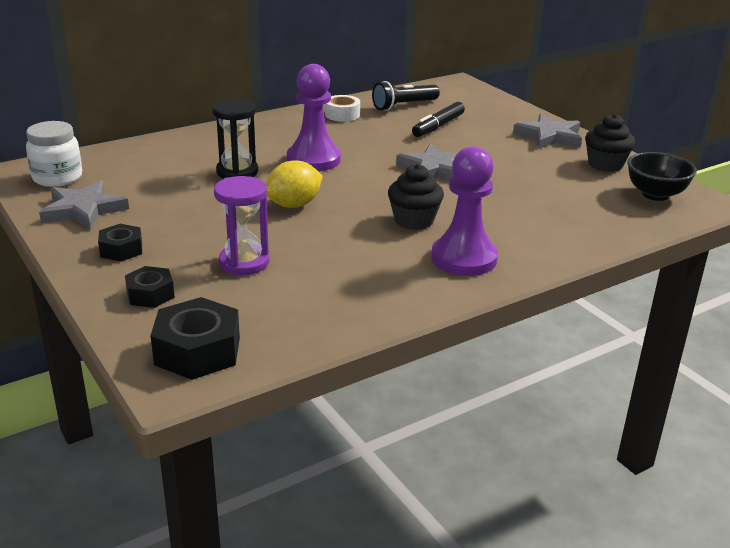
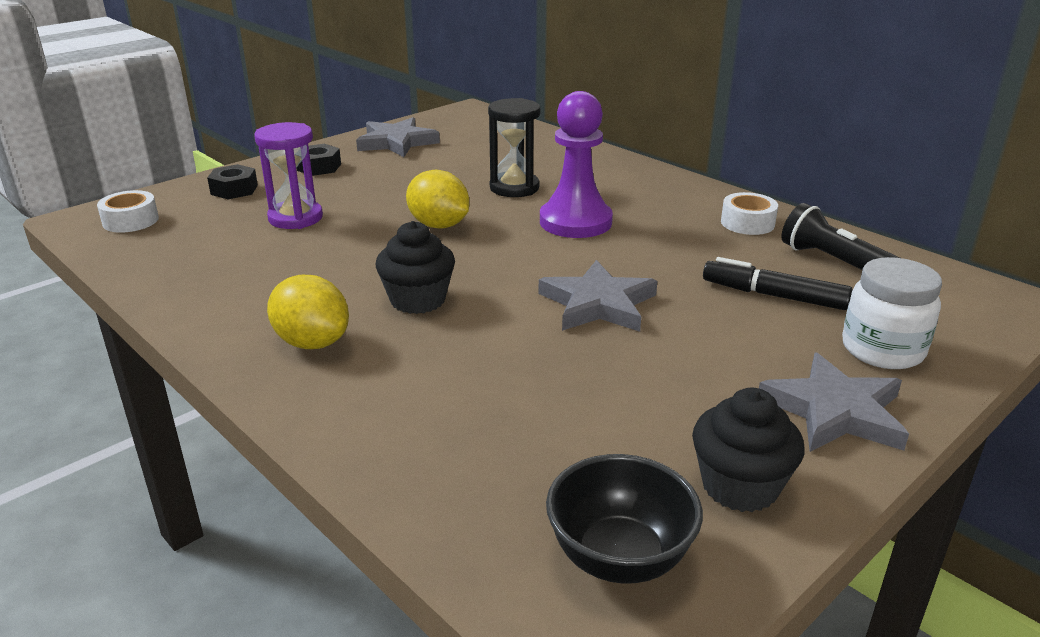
camera: 80 degrees right, 0 degrees up
white jar [26,121,82,187] -> white jar moved to [842,257,942,369]
black nut [151,297,240,380] -> white tape [97,190,159,233]
purple pawn [431,146,498,276] -> yellow lemon [267,275,349,349]

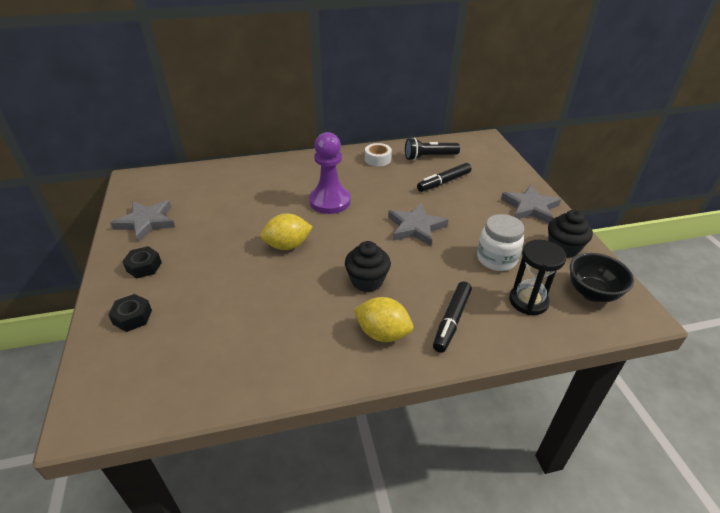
camera: 60 degrees left, 10 degrees up
white tape [97,190,159,233] -> none
purple hourglass [254,122,323,229] -> none
yellow lemon [267,275,349,349] -> yellow lemon turned 45 degrees clockwise [354,297,413,342]
black hourglass [488,98,540,197] -> black hourglass moved to [509,240,566,315]
white jar [842,257,942,369] -> white jar moved to [477,214,524,271]
none -> black marker [433,282,472,353]

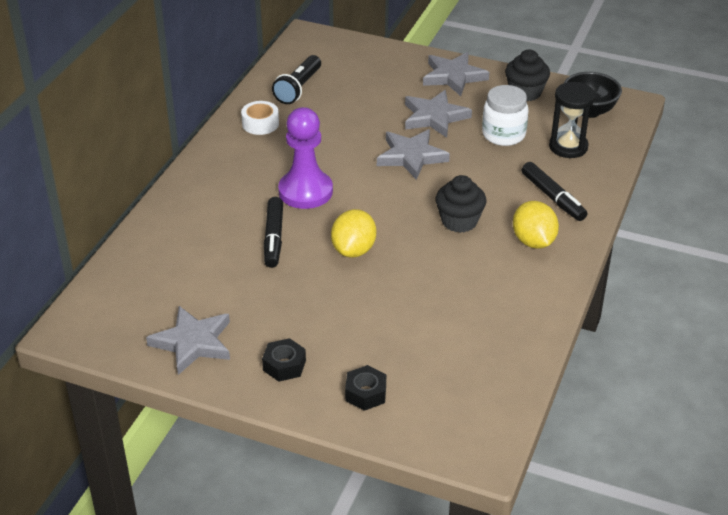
camera: 55 degrees left, 0 degrees up
yellow lemon [354,297,413,342] -> yellow lemon turned 75 degrees counterclockwise [513,201,559,249]
black marker [417,163,472,192] -> black marker moved to [264,197,283,268]
none -> grey star [405,90,472,138]

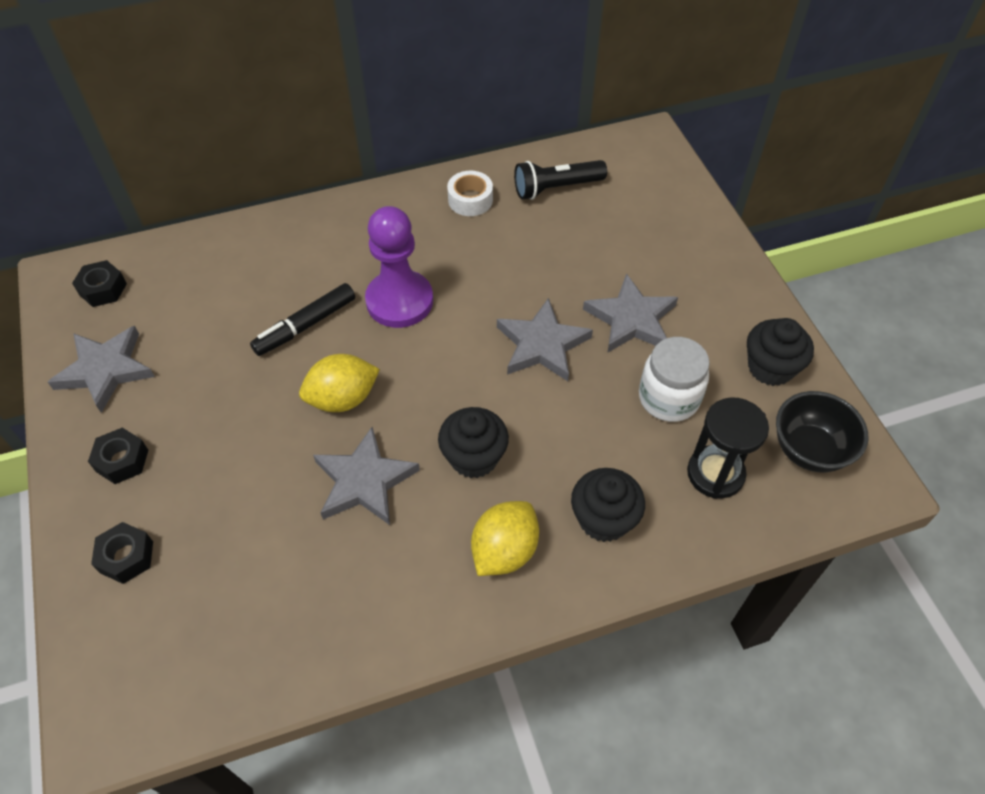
camera: 50 degrees right, 15 degrees up
grey star [423,52,489,96] -> grey star moved to [313,427,420,525]
black marker [522,162,587,221] -> black cupcake [571,468,645,542]
none -> black nut [72,260,127,307]

